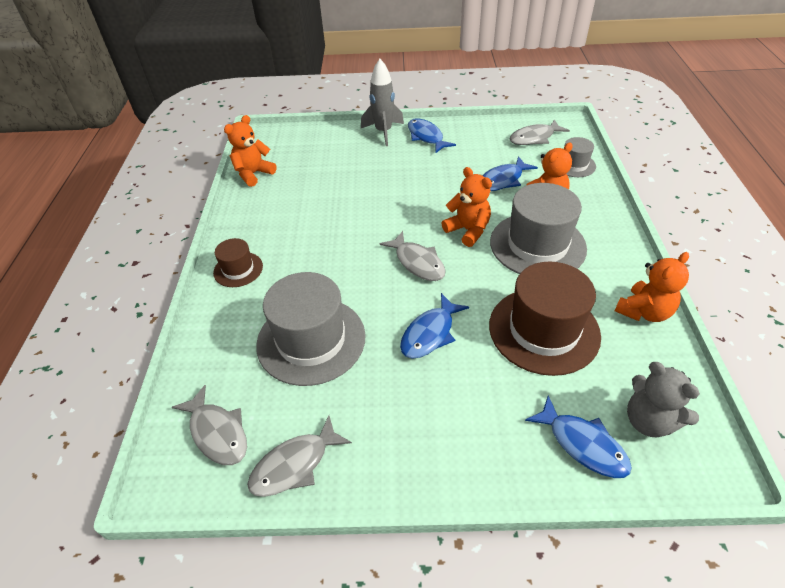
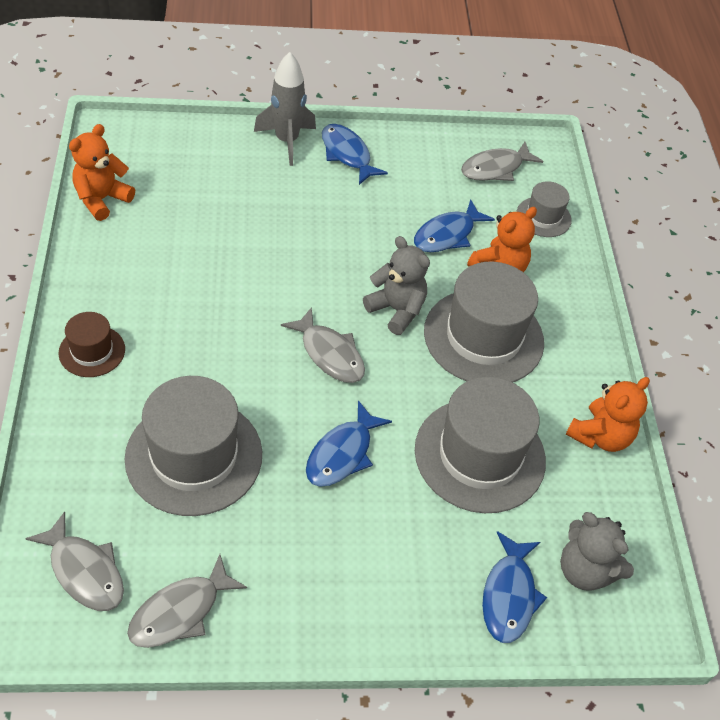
camera: 10 degrees left, 5 degrees up
orange teddy bear [441,167,492,247] -> grey teddy bear [363,236,430,335]
brown hat [489,261,601,376] -> grey hat [415,377,546,513]
blue fish [525,395,632,478] -> blue fish turned 60 degrees clockwise [482,531,547,643]

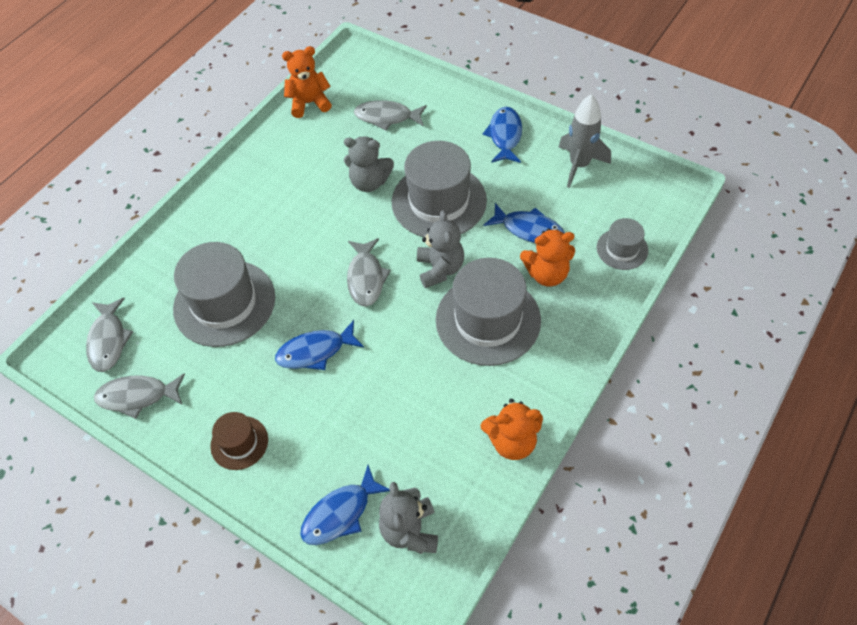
camera: 45 degrees right, 5 degrees up
brown hat [58,312,125,377] -> brown hat moved to [210,412,268,470]
grey rocket [254,52,316,166] -> grey rocket moved to [559,94,611,188]
blue fish [414,199,495,252] -> blue fish turned 150 degrees counterclockwise [483,203,565,243]
grey hat [415,377,546,513] -> grey hat moved to [392,141,487,237]
grey fish [461,142,543,181] -> grey fish moved to [354,100,427,130]
none -> grey teddy bear [344,137,394,192]

